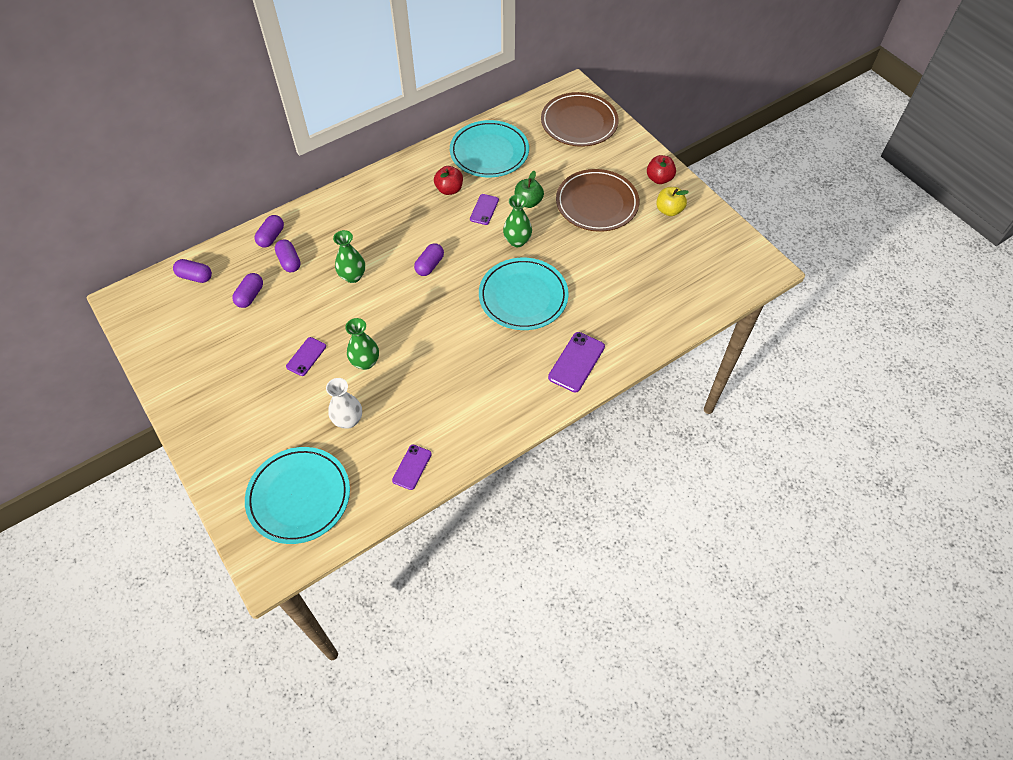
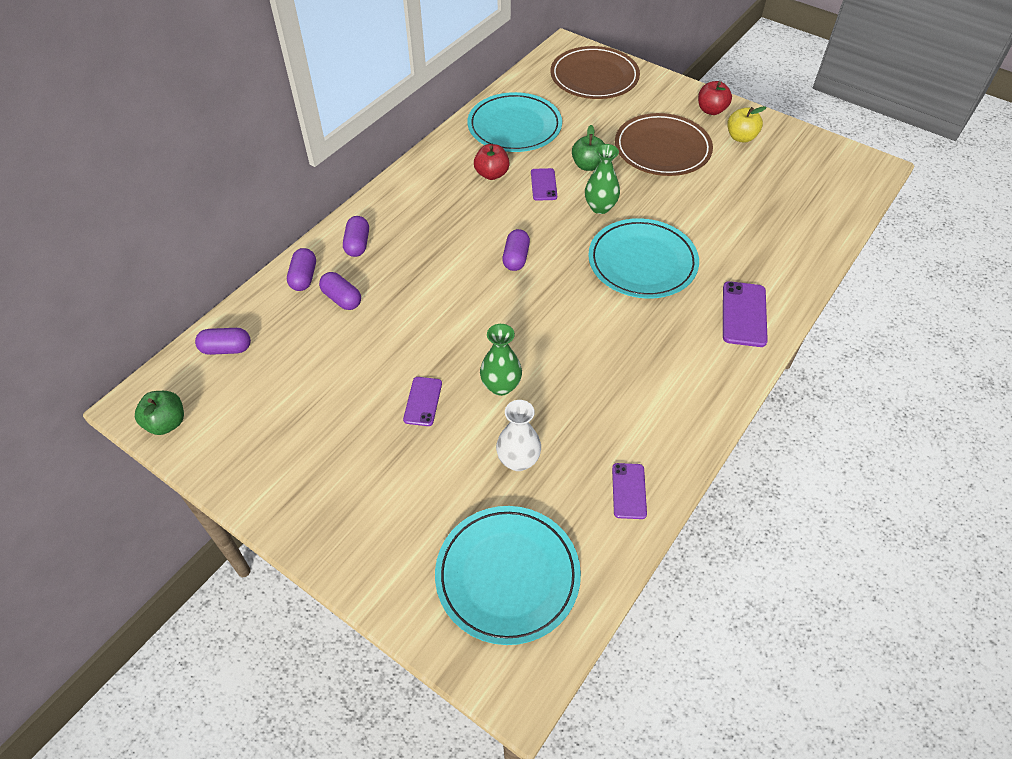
camera: 20 degrees left, 5 degrees down
purple capsule [232,273,263,308] -> purple capsule moved to [343,216,369,257]
green vase [333,230,365,283] -> none
none -> green apple [135,391,184,435]

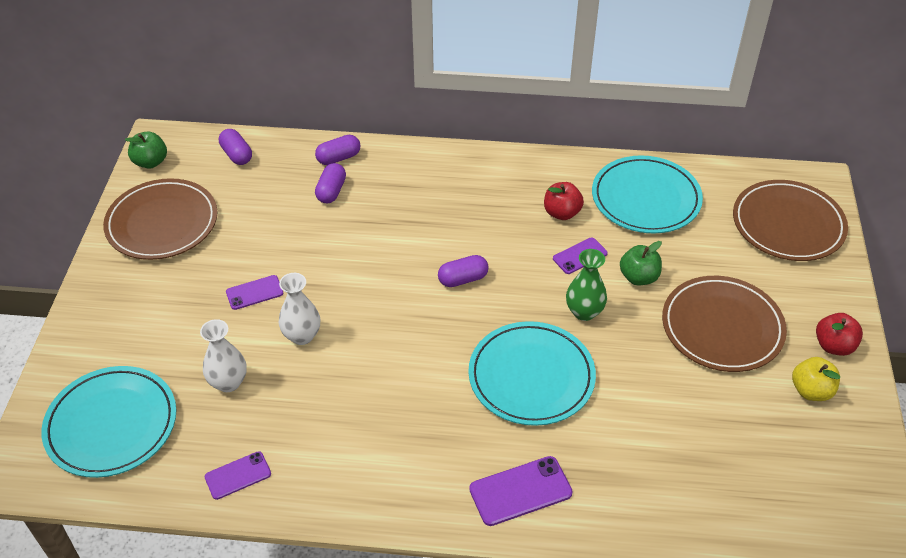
camera: 60 degrees right, 5 degrees down
purple capsule [343,216,369,257] -> none
green vase [480,324,522,396] -> white vase [279,273,320,345]
none -> brown plate [103,178,217,260]

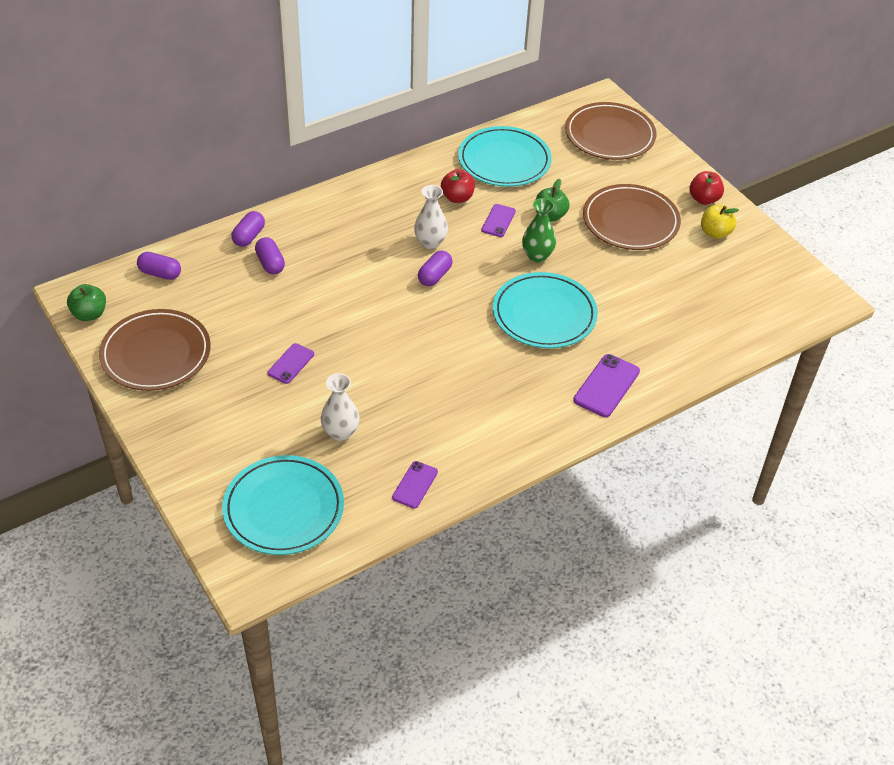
camera: 40 degrees left, 0 degrees up
white vase [279,273,320,345] -> white vase moved to [414,185,448,249]

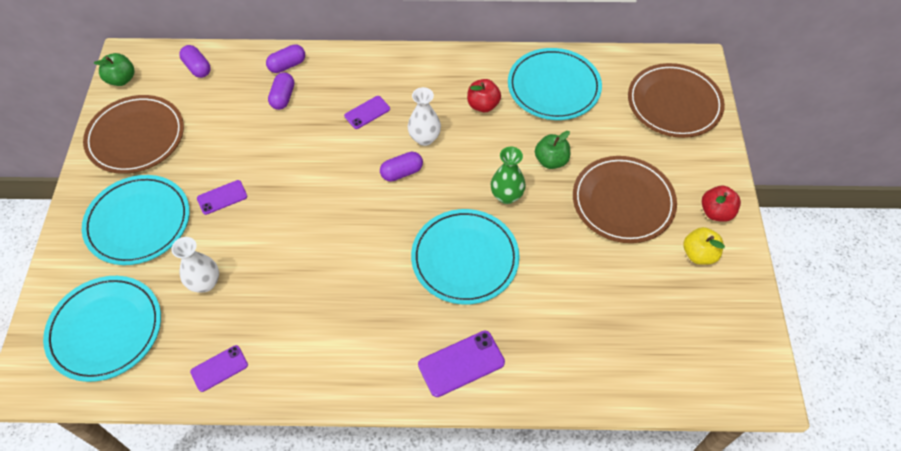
camera: 35 degrees right, 10 degrees up
purple phone [481,204,516,237] -> purple phone moved to [344,96,390,129]
none -> turquoise plate [82,175,190,265]

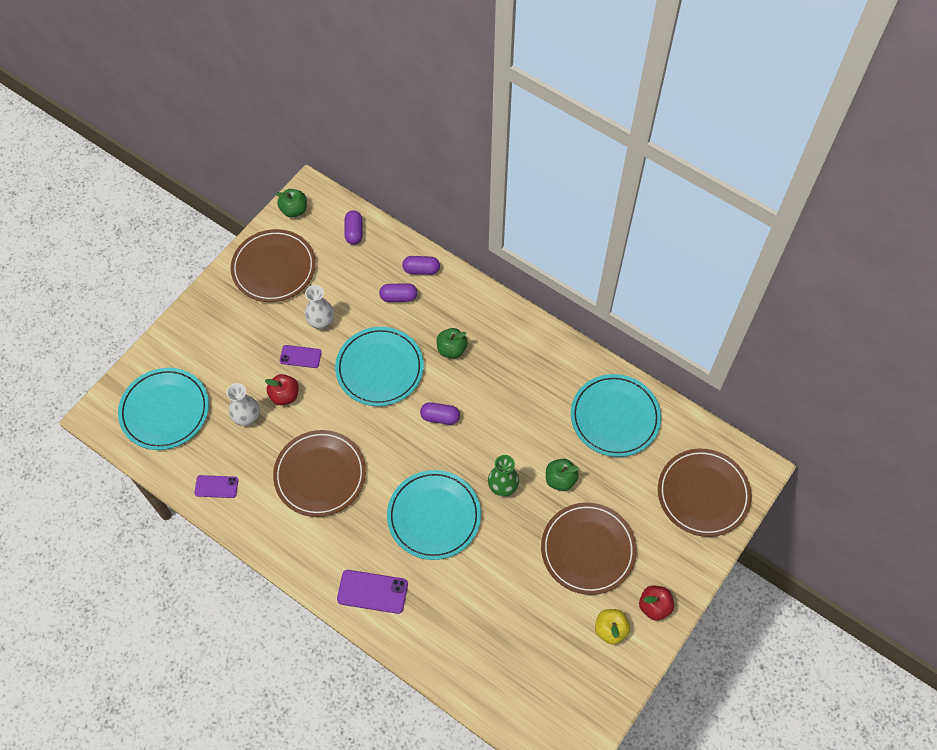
camera: 35 degrees right, 5 degrees up
turquoise plate [82,175,190,265] -> turquoise plate moved to [335,327,424,406]
purple capsule [268,72,294,110] -> purple capsule turned 45 degrees clockwise [379,283,418,302]
purple phone [344,96,390,129] -> green apple [437,328,468,358]
white vase [408,87,441,146] -> white vase moved to [305,285,334,329]
red apple [467,79,501,112] -> red apple moved to [265,374,299,405]
none -> brown plate [273,430,366,517]

